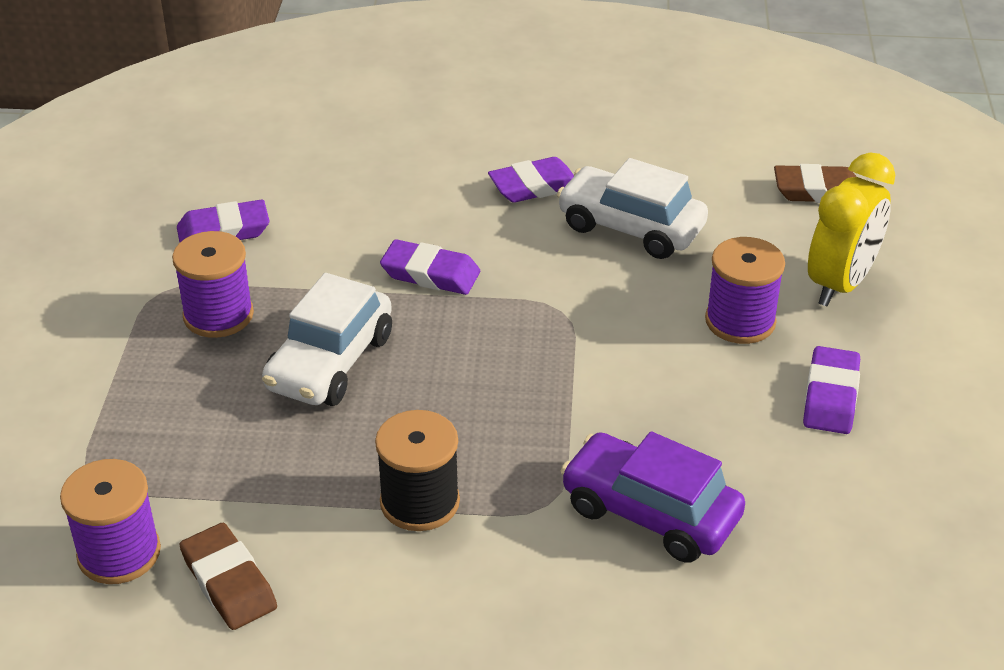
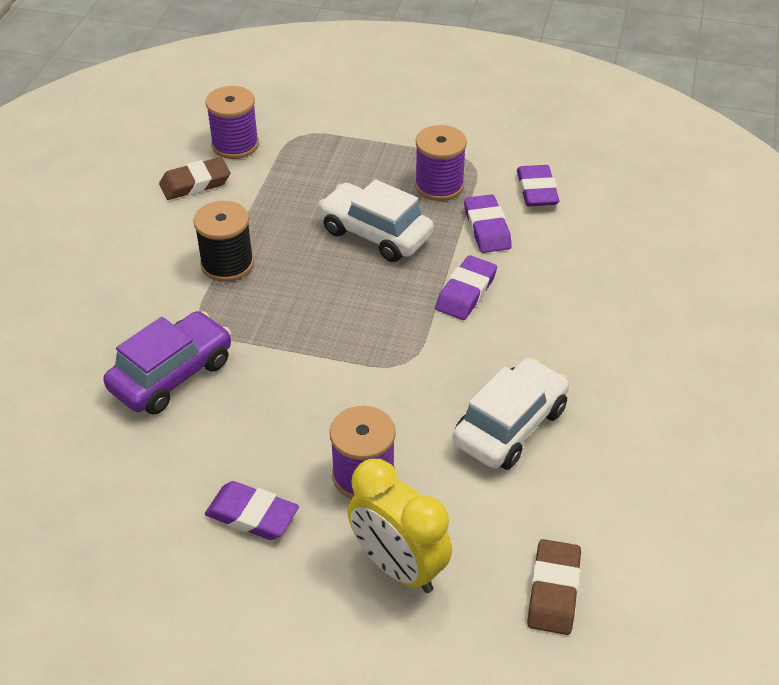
camera: 100 degrees right, 5 degrees up
purple eraser [488,157,574,203] -> purple eraser moved to [464,194,512,253]

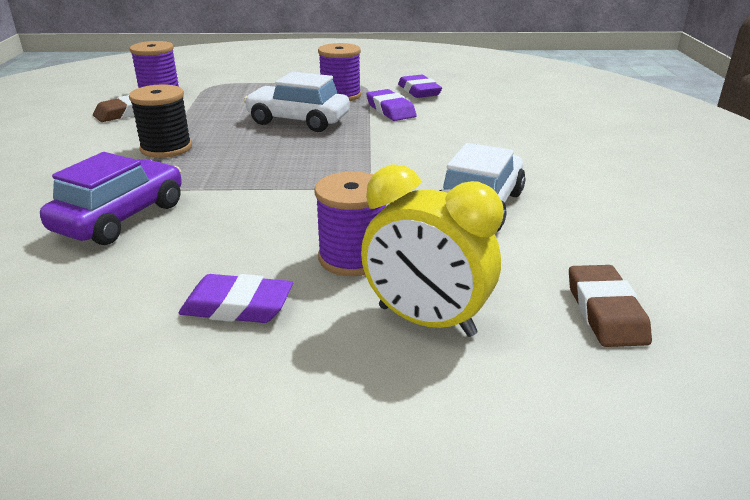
camera: 15 degrees left, 15 degrees down
purple eraser [435,255,497,320] -> none

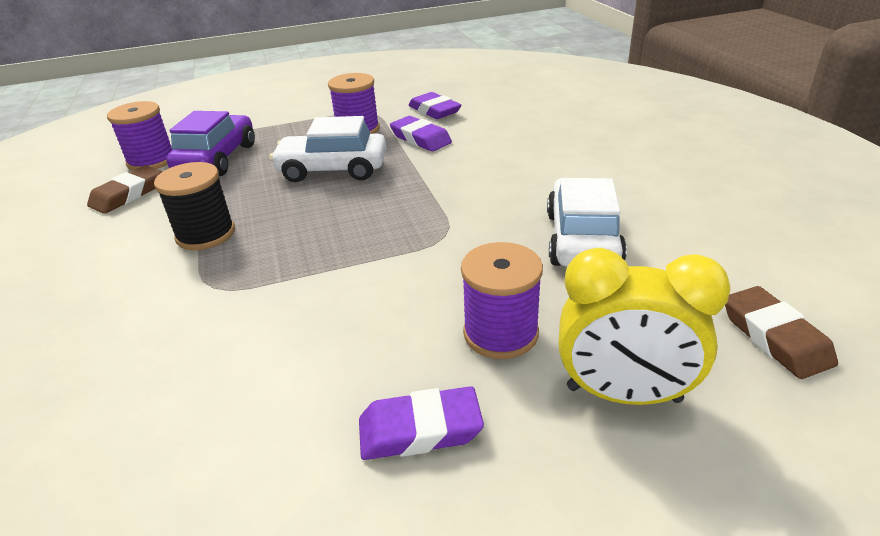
camera: 15 degrees left, 5 degrees up
purple car [40,152,182,245] -> purple car moved to [166,111,255,176]

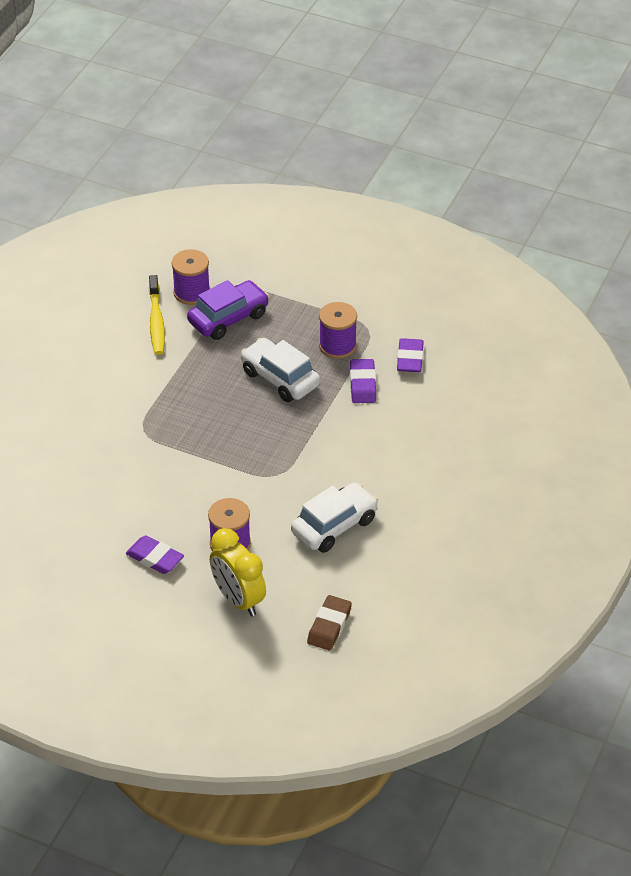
camera: 40 degrees right, 10 degrees up
brown eraser [87,165,162,214] -> yellow toothbrush [149,275,165,355]
black spool [154,162,235,250] -> none

